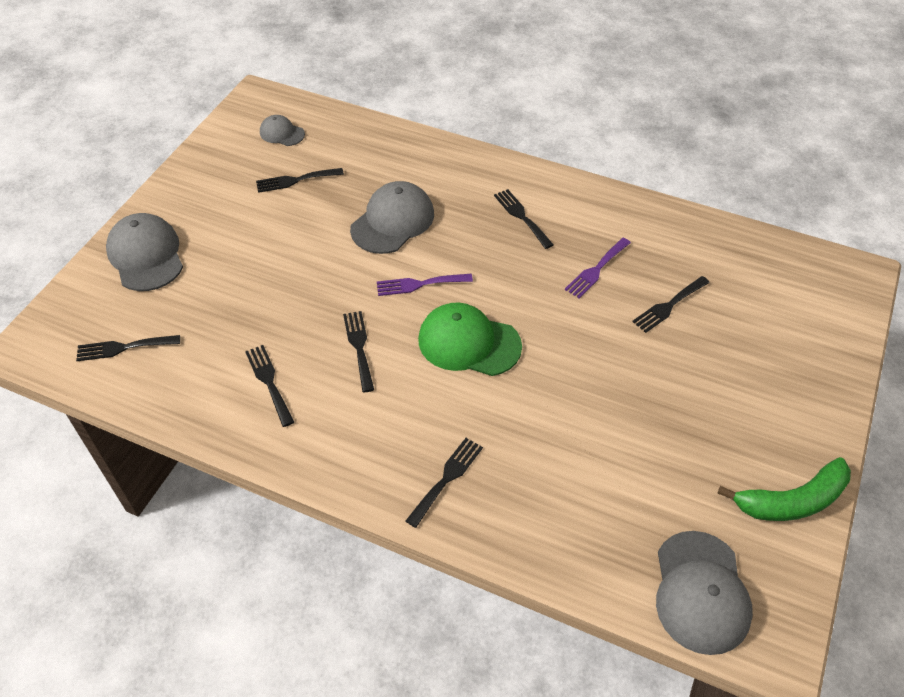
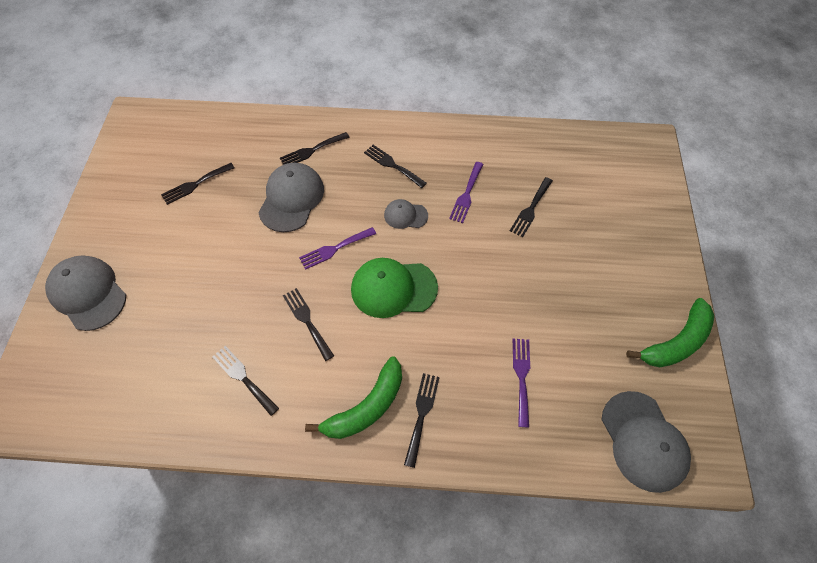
camera: 20 degrees left, 10 degrees up
black fork [76,335,180,361] -> black fork moved to [280,132,350,165]
grey cap [260,115,305,146] -> grey cap moved to [384,199,428,229]
none -> green banana [305,356,402,439]
none -> purple fork [513,339,530,427]

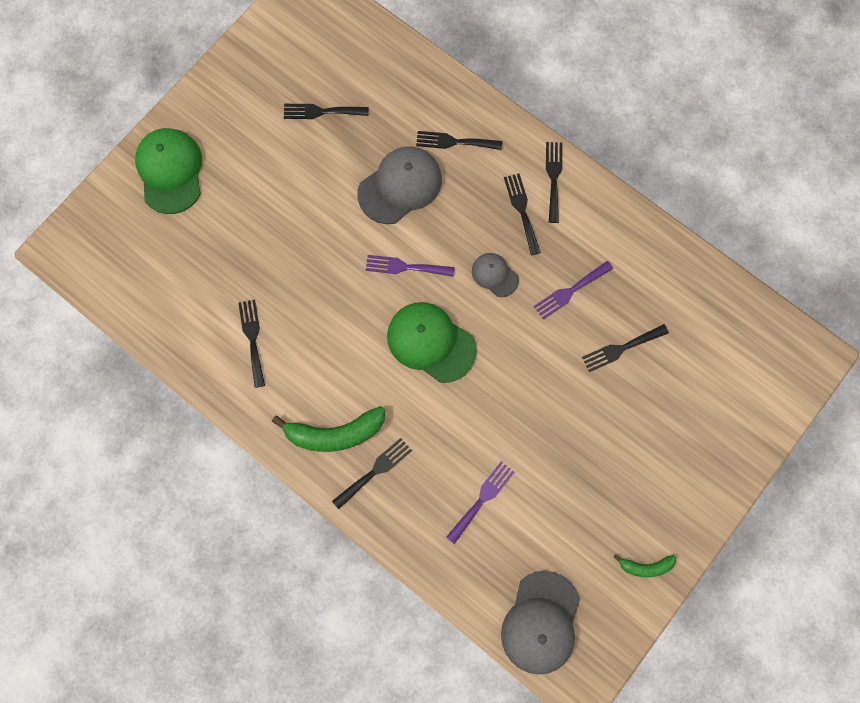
camera: 35 degrees right, 15 degrees up
grey cap [45,255,126,331] -> green cap [135,128,202,214]
black fork [283,288,334,361] -> black fork moved to [546,142,562,223]
green banana [626,298,714,367] -> green banana [614,554,676,577], size x0.53

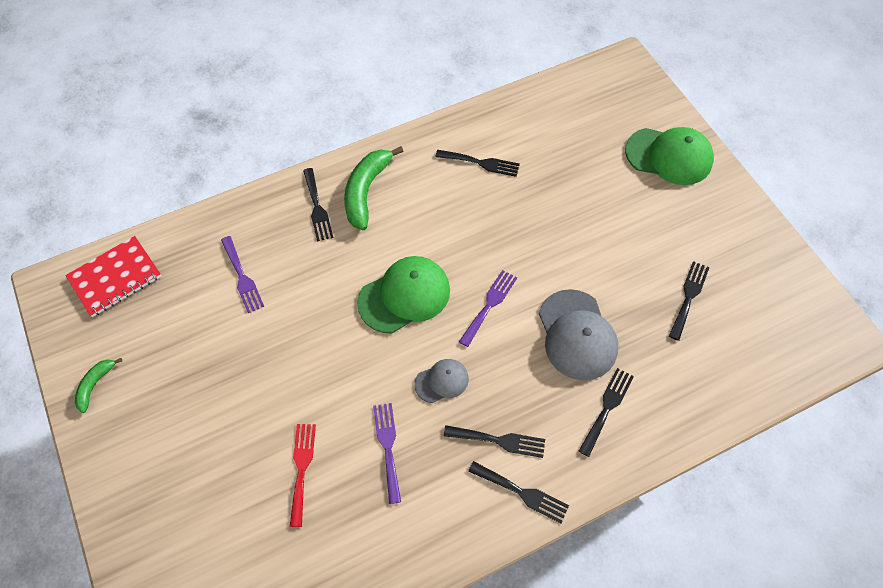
camera: 115 degrees right, 15 degrees down
grey cap [501,571,580,675] -> red notebook [65,236,161,317]
black fork [582,324,669,372] -> red fork [290,424,316,527]

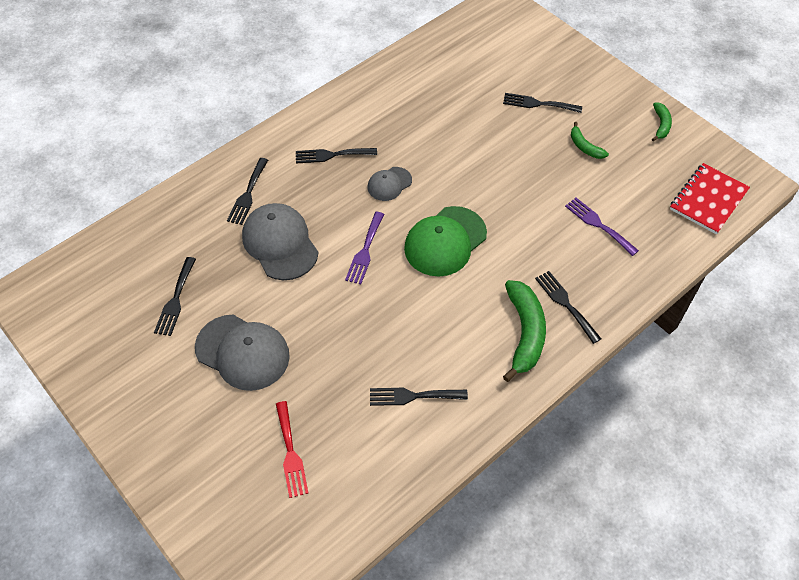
camera: 165 degrees right, 5 degrees down
red fork [290,424,316,527] -> red fork moved to [276,401,309,498]
purple fork [373,403,401,504] -> none
black fork [468,461,569,523] -> black fork moved to [503,93,582,113]
green cap [625,127,714,185] -> none
none -> grey cap [195,314,290,391]
none -> green banana [571,122,609,159]

